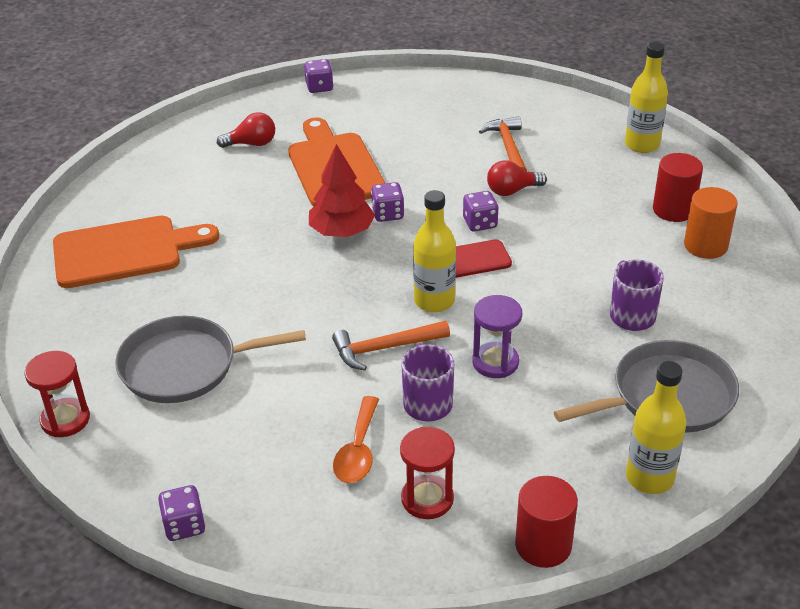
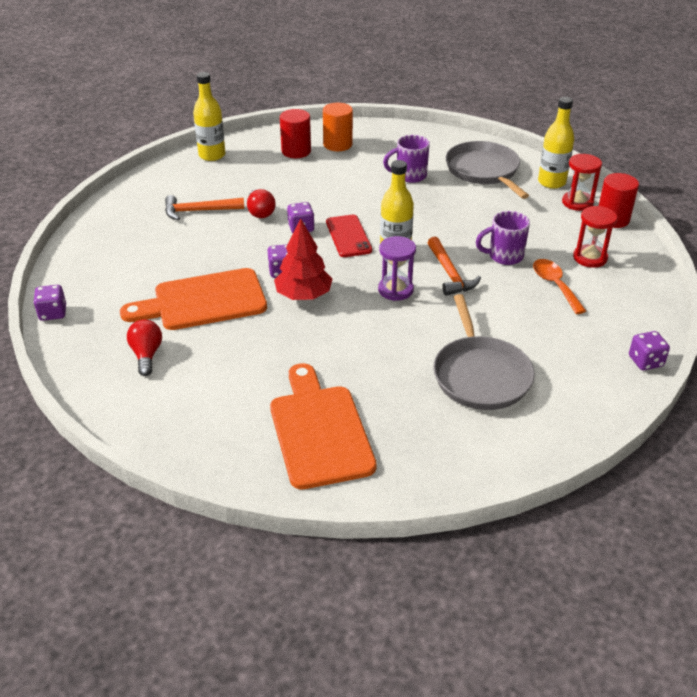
camera: 90 degrees left, 0 degrees up
red hourglass [24,351,90,437] -> red hourglass moved to [562,154,602,211]
orange spoon [333,396,379,483] -> orange spoon turned 120 degrees counterclockwise [533,259,586,314]
purple hourglass [472,295,522,378] -> purple hourglass moved to [378,236,416,301]

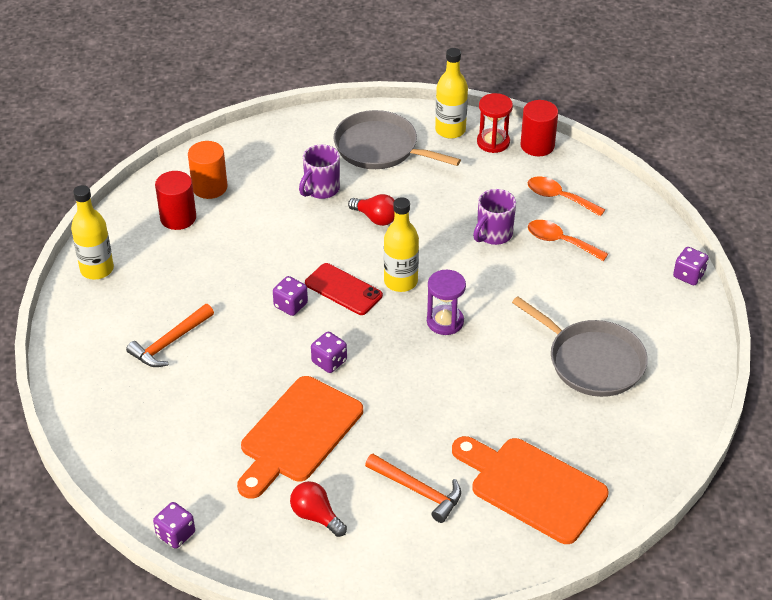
camera: 40 degrees left, 5 degrees up
red light bulb [247,189,276,218] -> red light bulb moved to [348,194,395,226]
red tree [274,218,332,300] -> none
orange hammer [427,237,481,296] -> orange hammer moved to [365,454,461,523]
red hourglass [573,206,617,268] -> orange spoon [528,176,606,217]

